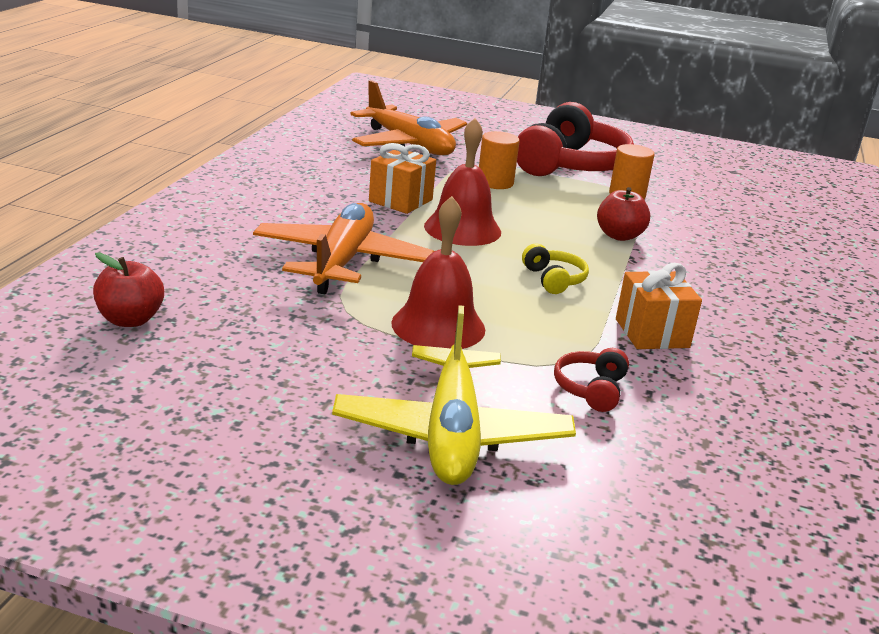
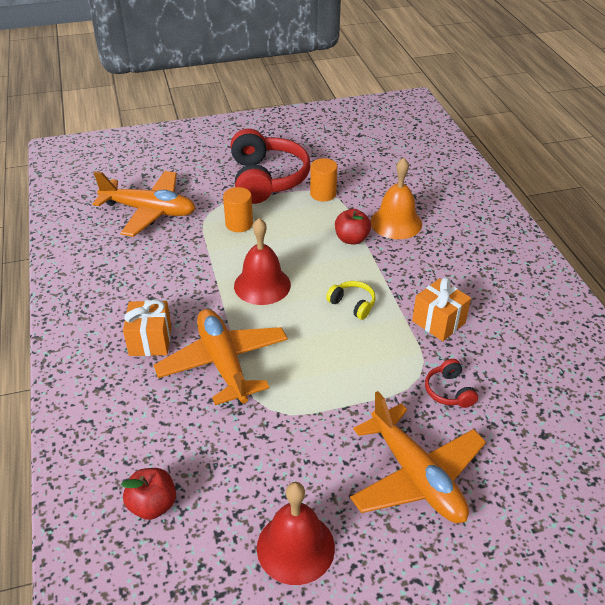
camera: 30 degrees left, 15 degrees up
yellow plane [332,305,576,485] -> orange plane [350,391,486,523]
orange gift [369,143,436,214] -> orange gift moved to [123,299,171,356]
red bell [391,196,485,349] -> red bell moved to [257,482,335,585]
none -> orange bell [371,158,422,239]

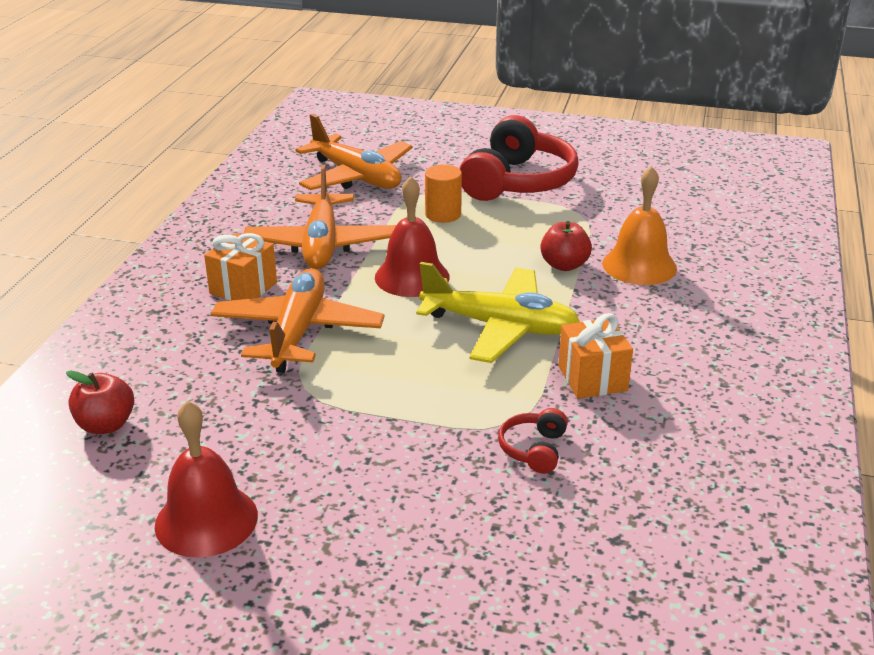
camera: 30 degrees right, 10 degrees down
orange cylinder [310,158,337,201] -> none
yellow headphones [326,281,376,320] -> yellow plane [416,262,580,363]
orange plane [350,391,486,523] -> orange plane moved to [244,165,396,269]

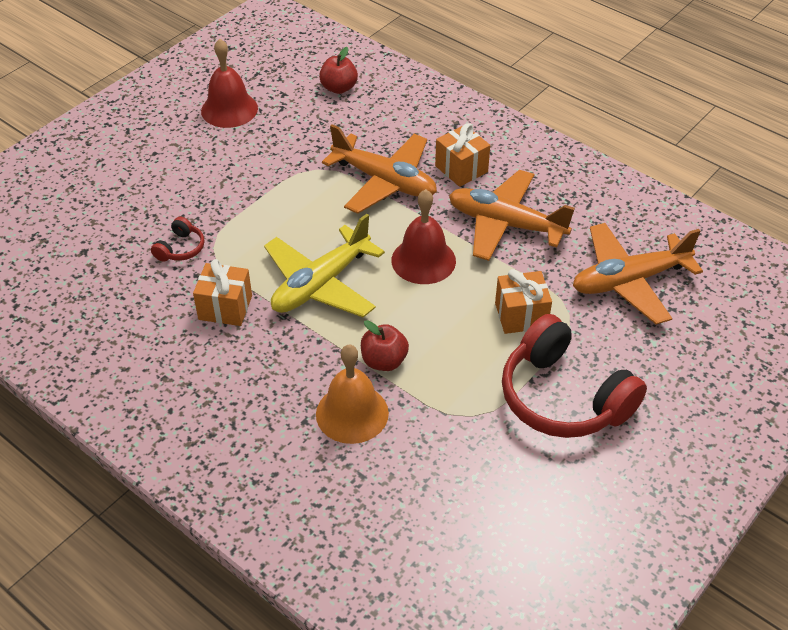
camera: 115 degrees right, 15 degrees up
orange cylinder [425,165,462,223] -> orange gift [495,269,552,334]
red headphones [498,408,568,473] -> red headphones turned 75 degrees clockwise [151,217,204,262]

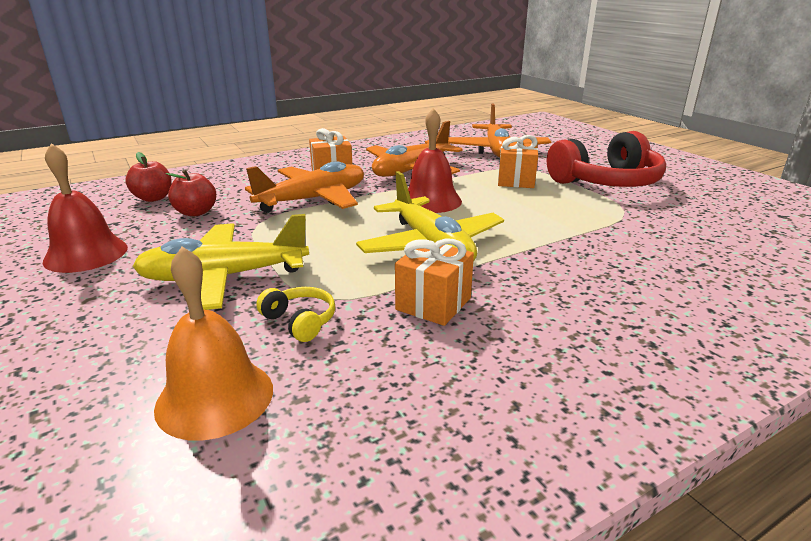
camera: 70 degrees left, 20 degrees down
red headphones [151,217,204,262] -> yellow headphones [256,287,335,342]
orange bell [316,344,389,444] -> orange bell moved to [154,246,273,440]
red apple [361,320,409,371] -> red apple moved to [166,170,216,216]
none -> yellow plane [132,214,309,310]

